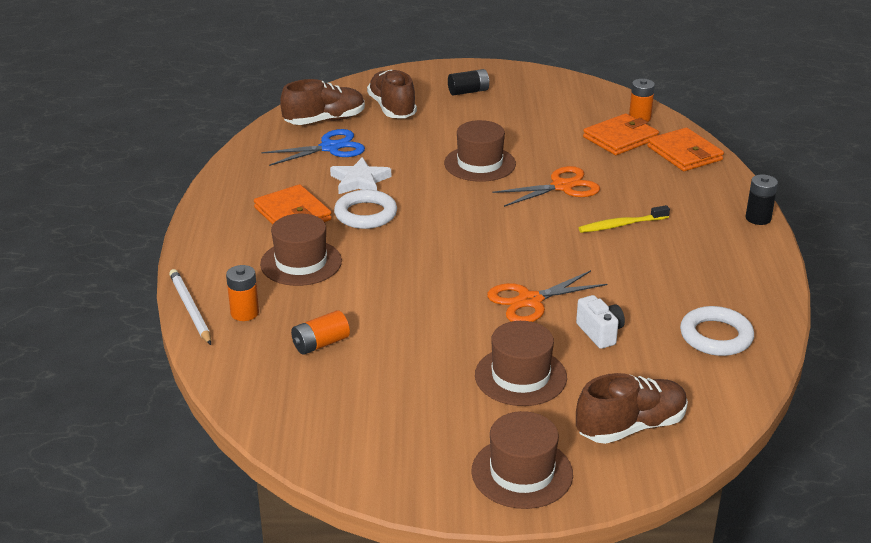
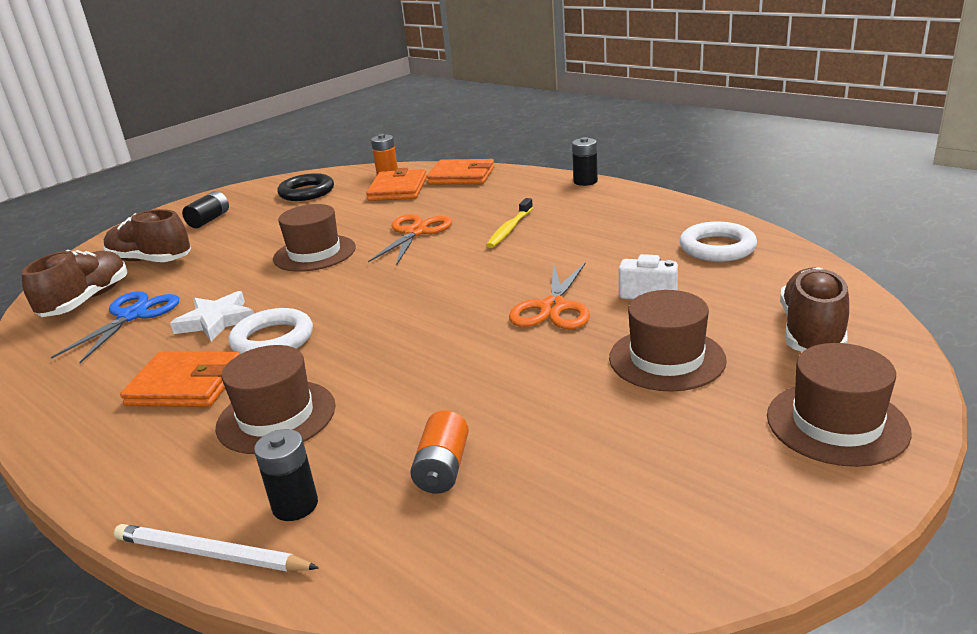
camera: 45 degrees left, 5 degrees down
orange battery [226,265,259,321] -> black battery [254,429,318,521]
none -> black ring [277,173,334,201]

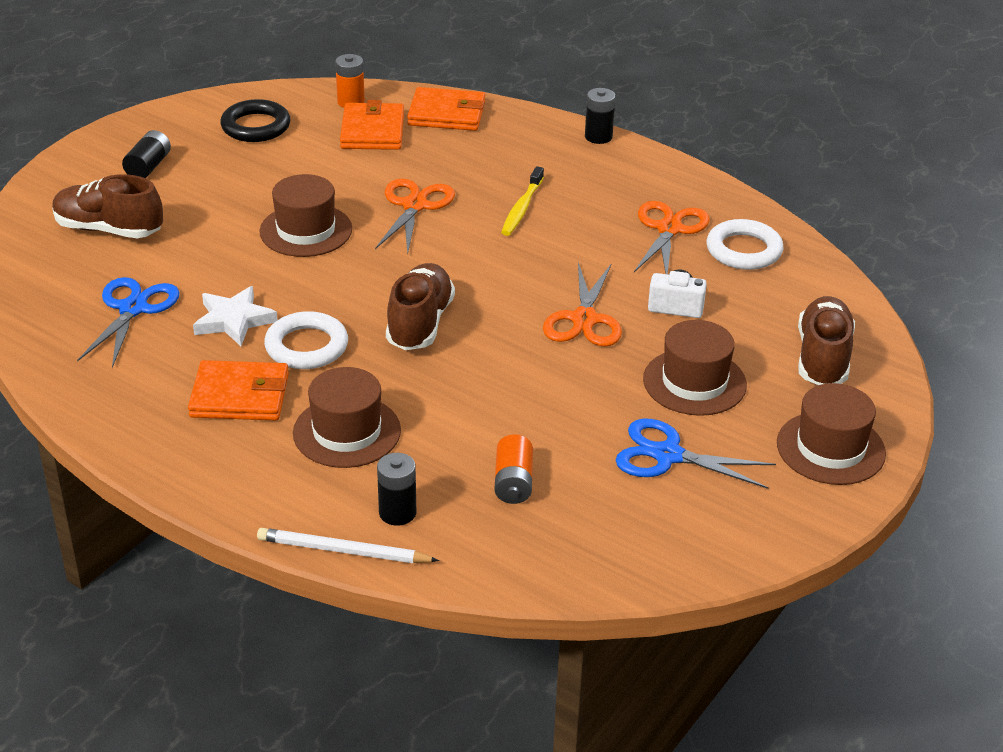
camera: 10 degrees left, 10 degrees up
brown shoe [21,250,127,317] -> brown shoe moved to [386,263,455,350]
none -> blue scissors [616,419,776,489]
none -> orange scissors [634,201,710,274]

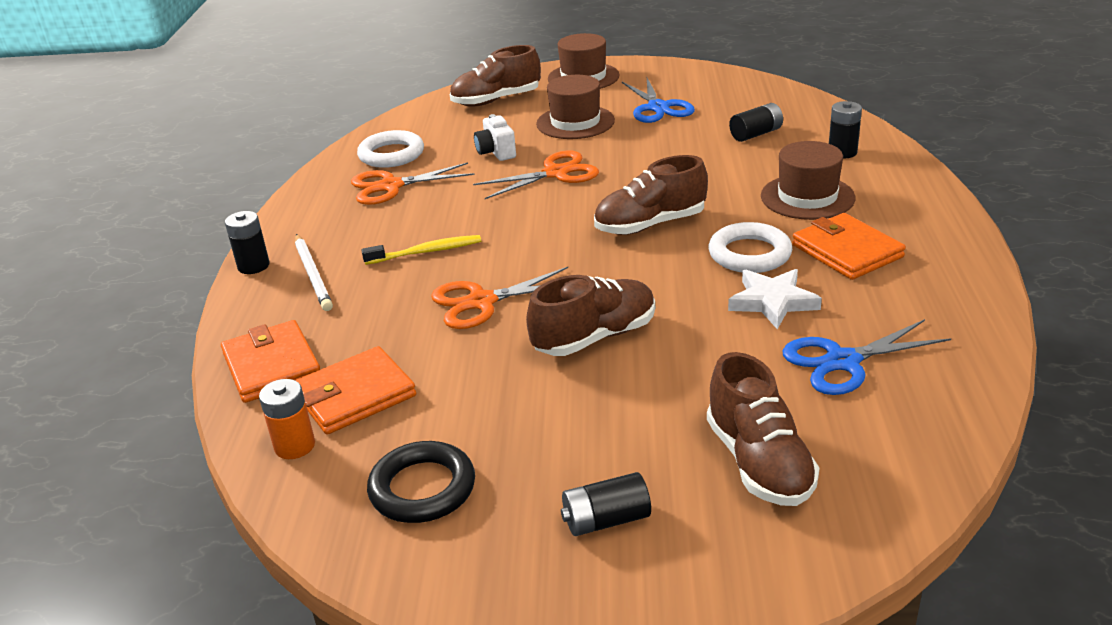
camera: 120 degrees left, 5 degrees down
white pencil [257,528,439,563] -> white pencil moved to [295,234,333,311]
brown hat [259,174,352,257] -> brown shoe [526,275,655,356]
orange battery [495,434,533,504] -> black battery [729,103,783,142]

